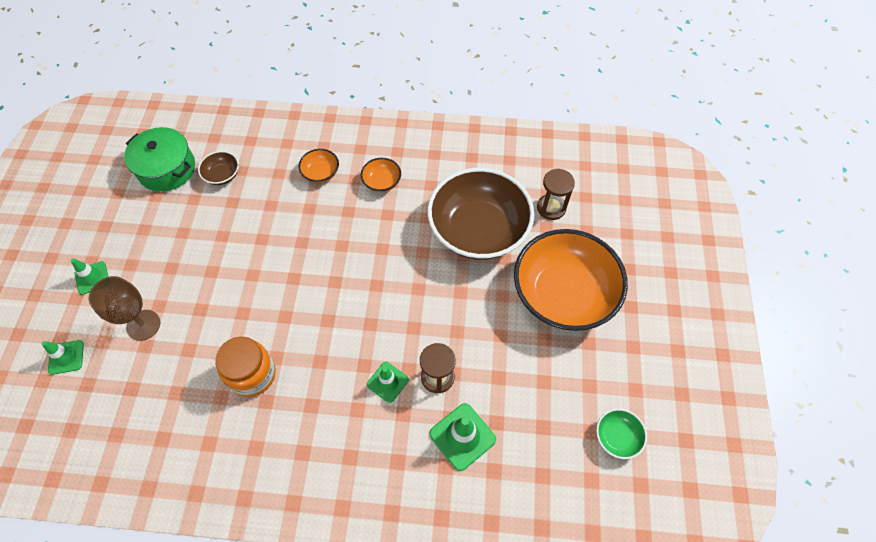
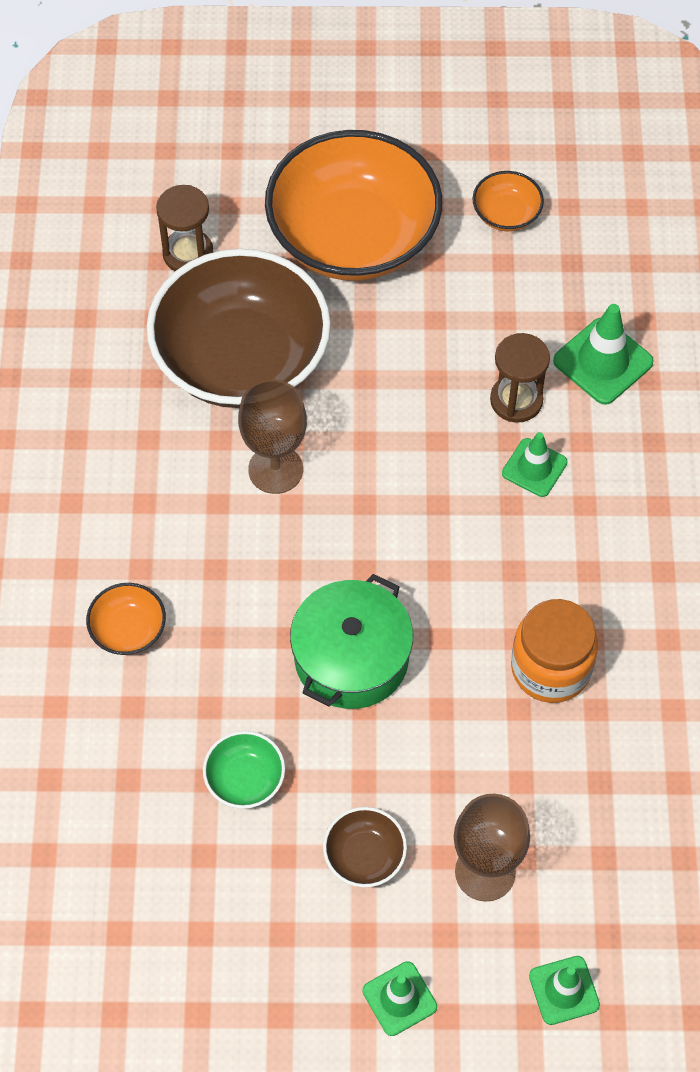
camera: 95 degrees left, 0 degrees up
green pot [124,127,195,192] -> green pot moved to [290,574,413,709]
brown bowl [198,151,239,185] -> brown bowl moved to [323,807,407,887]
orange bowl [361,158,401,192] -> orange bowl moved to [472,171,544,231]
green bowl [596,409,647,459] -> green bowl moved to [203,731,285,809]
none -> brown goblet [238,379,307,494]

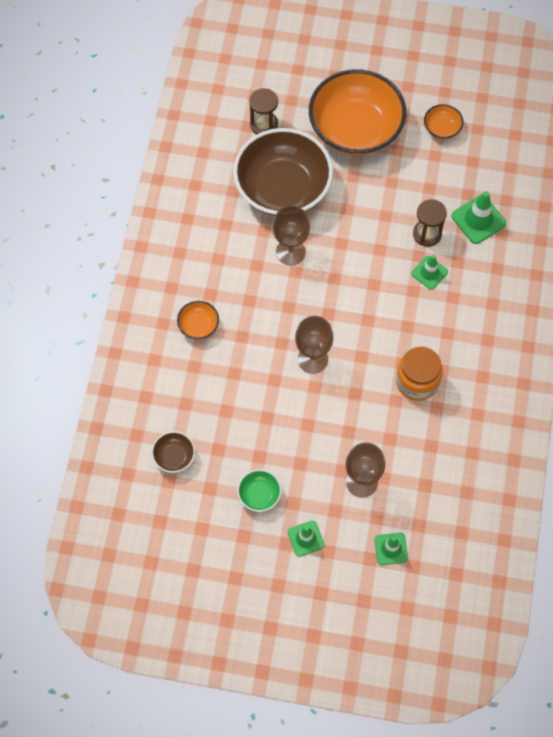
camera: 10 degrees right, 5 degrees up
green bowl [203,731,285,809] -> green bowl moved to [237,469,282,512]
green pot [290,574,413,709] -> brown goblet [295,316,333,374]
brown bowl [323,807,407,887] -> brown bowl moved to [151,431,195,473]

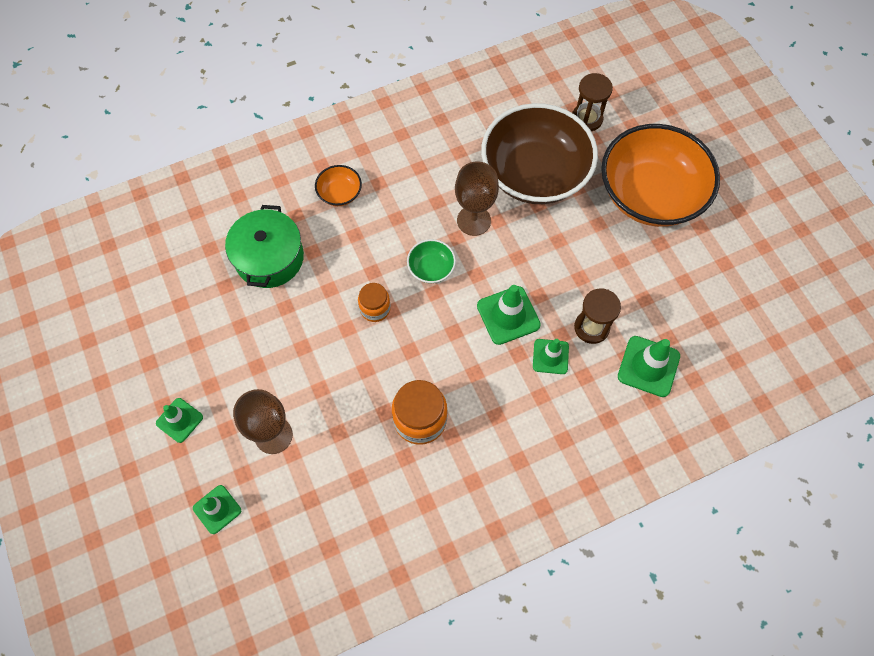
camera: 55 degrees right, 0 degrees up
brown bowl [151,431,195,473] -> none
green bowl [237,469,282,512] -> green bowl moved to [407,239,456,283]
brown goblet [295,316,333,374] -> orange jar [358,283,391,322]
orange bowl [424,104,463,139] -> none
none -> green pot [225,205,304,288]
none -> green traffic cone [477,285,541,345]

